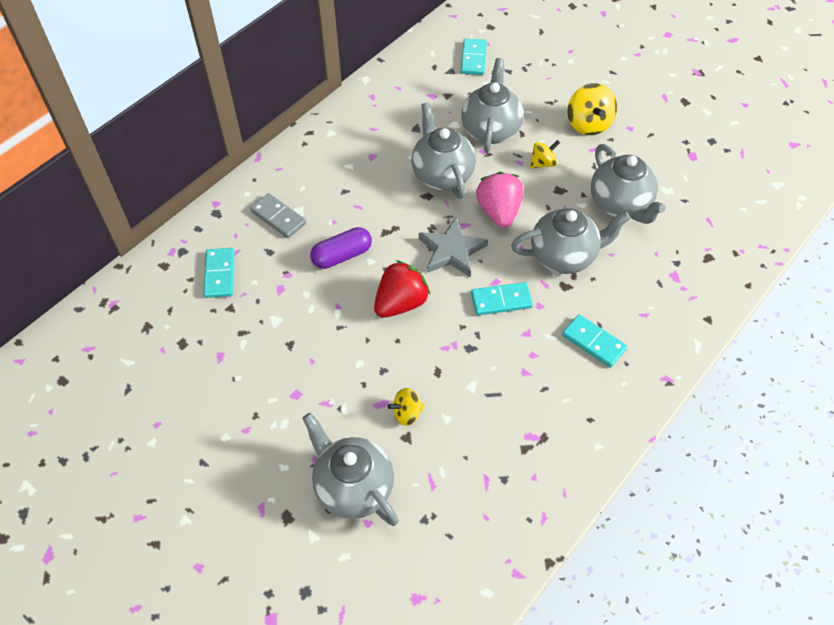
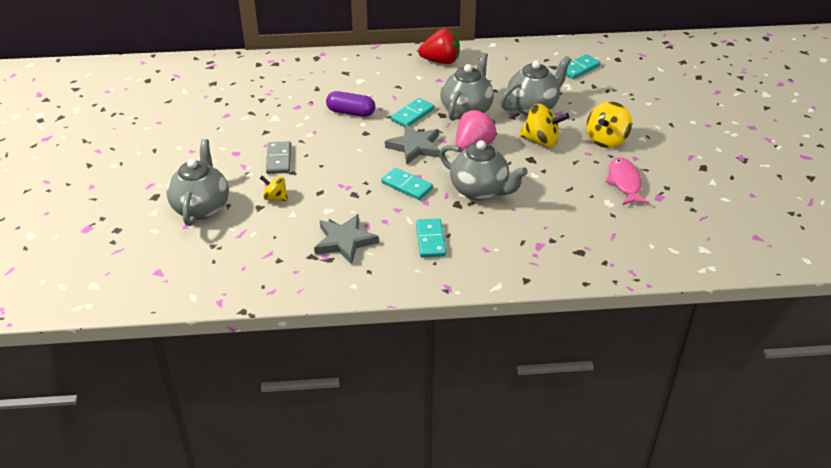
camera: 45 degrees right, 15 degrees down
turquoise domino [203,248,234,298] -> turquoise domino moved to [391,98,434,127]
grey domino [250,193,306,238] -> grey domino moved to [266,141,291,174]
red strawberry [374,260,430,318] -> red strawberry moved to [418,28,460,64]
yellow spinning top [530,140,560,169] -> yellow spinning top [519,104,569,147], size x1.70
grey teapot [591,144,666,224] -> none
none -> grey star [314,214,379,264]
none -> pink fish [606,157,649,205]

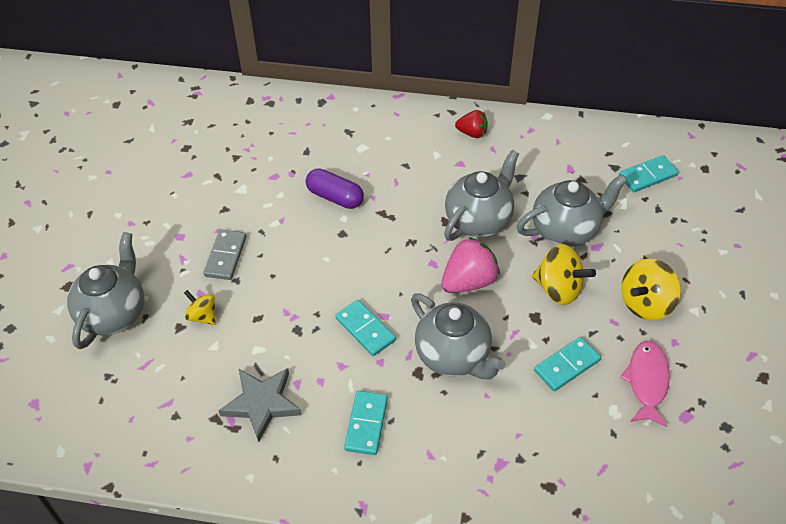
camera: 15 degrees right, 10 degrees up
grey star [385,124,440,165] -> none
turquoise domino [391,98,434,127] -> turquoise domino moved to [534,337,601,391]
red strawberry [418,28,460,64] -> red strawberry [455,110,488,138], size x0.61

